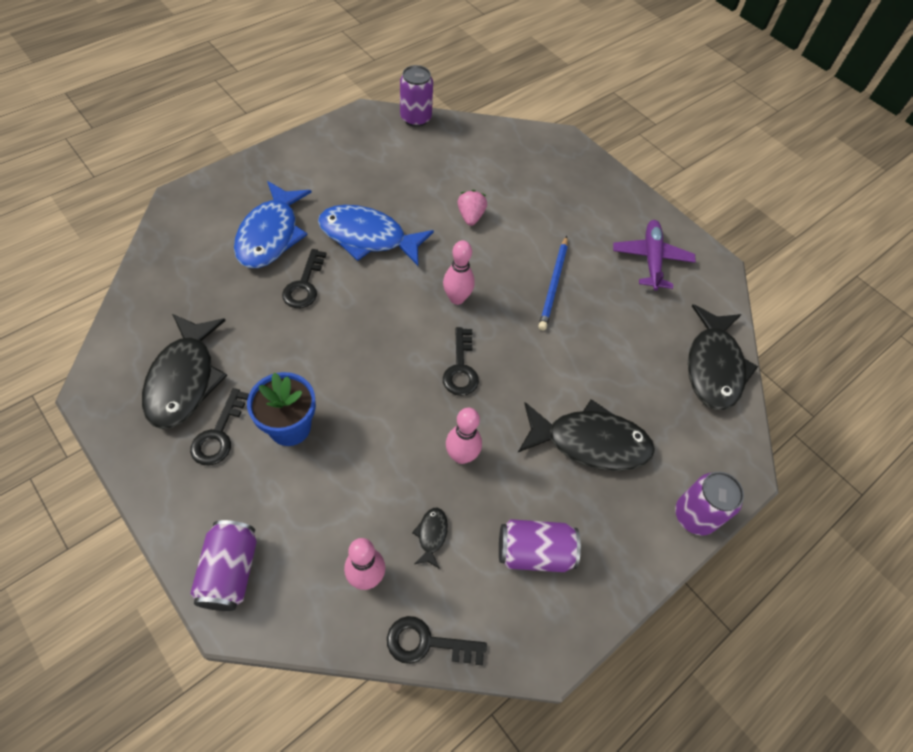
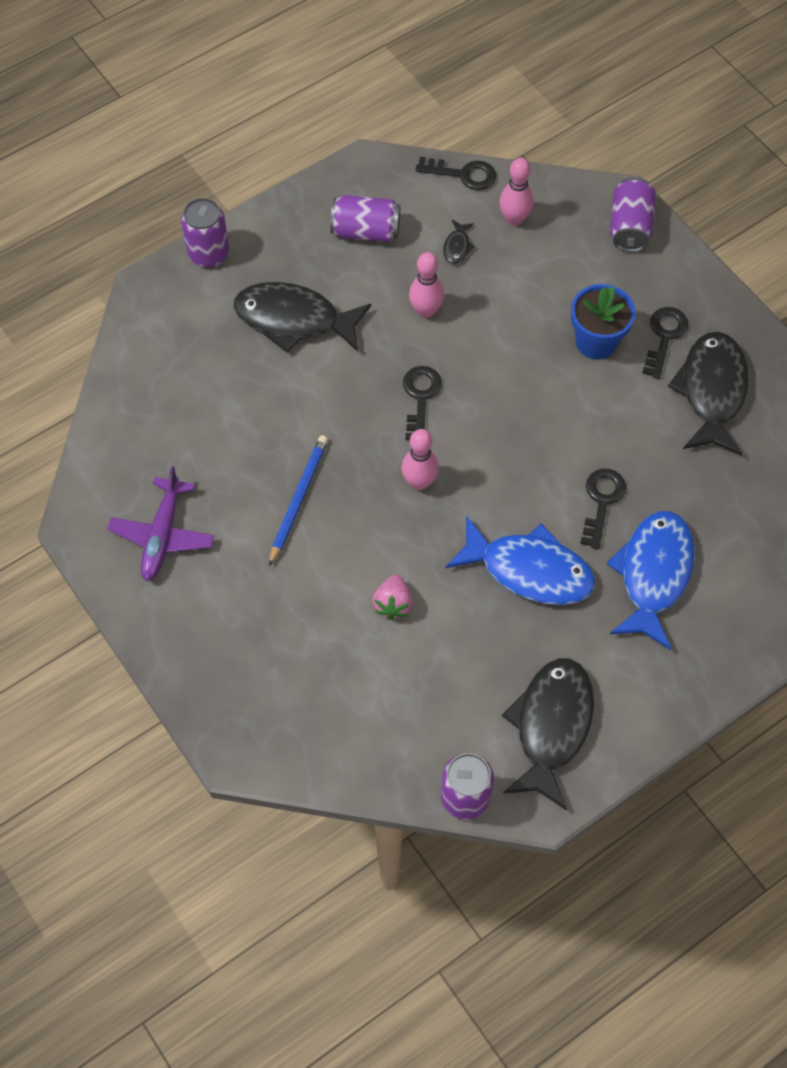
camera: 170 degrees left, 5 degrees up
black fish [688,304,758,410] -> black fish moved to [502,658,594,811]

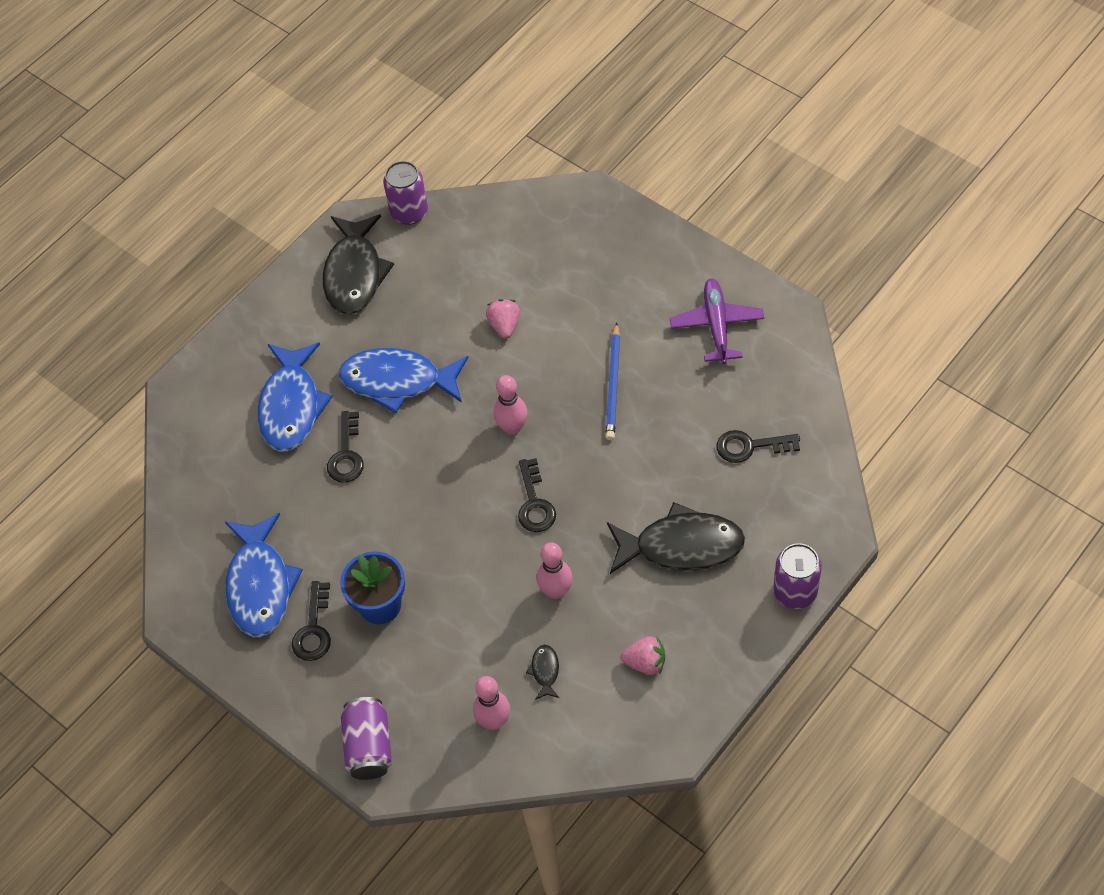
camera: 170 degrees right, 5 degrees down
purple can [330,195,400,242] -> pink strawberry [621,636,665,675]
black key [415,157,496,190] -> black key moved to [717,430,800,463]
black fish [668,332,749,455] -> blue fish [224,513,303,637]

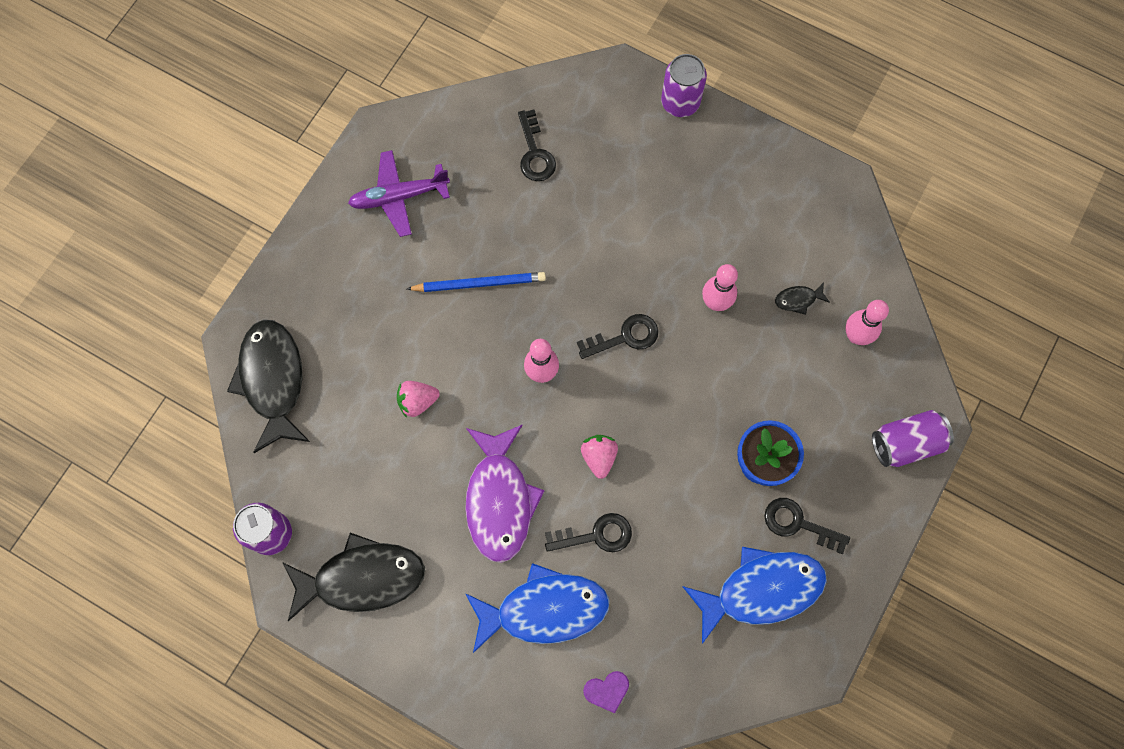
camera: 105 degrees left, 15 degrees up
black key [292,581,331,661] -> black key turned 150 degrees counterclockwise [764,498,850,554]
blue fish [338,348,468,413] -> purple fish [465,424,544,563]
black fish [607,502,745,574] -> black fish moved to [227,320,310,453]
pink strawberry [621,636,665,675] -> pink strawberry moved to [581,435,618,479]
none -> purple heart [583,671,629,713]

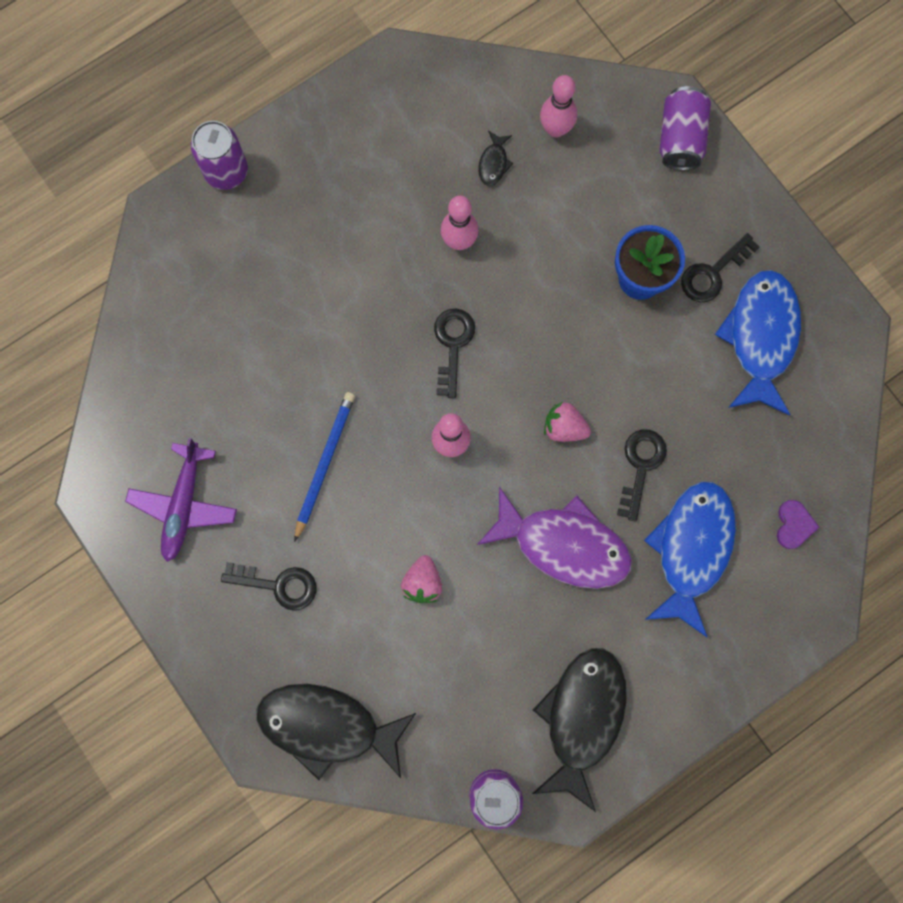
camera: 65 degrees left, 5 degrees up
black key [518,110,556,181] -> black key moved to [221,562,316,611]

